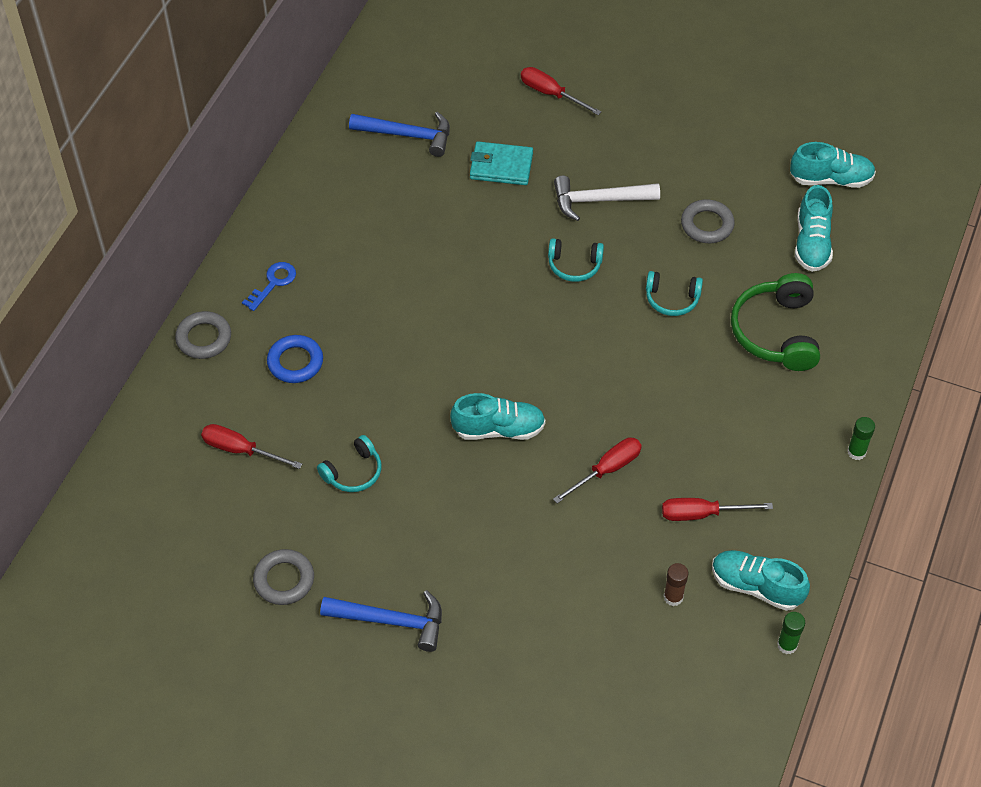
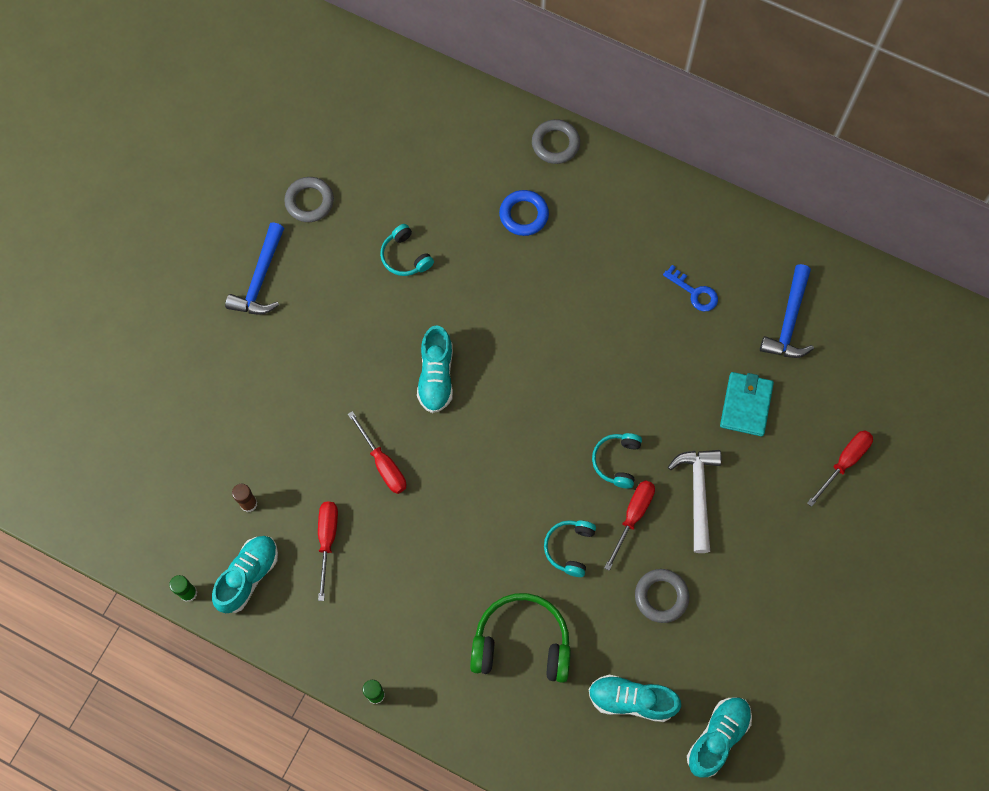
camera: 95 degrees right, 15 degrees up
red screwdriver [201,424,302,469] -> red screwdriver moved to [604,480,655,571]
blue key [242,262,296,311] -> blue key moved to [663,265,718,311]
turquoise shoe [790,142,876,188] -> turquoise shoe turned 150 degrees counterclockwise [687,697,752,778]

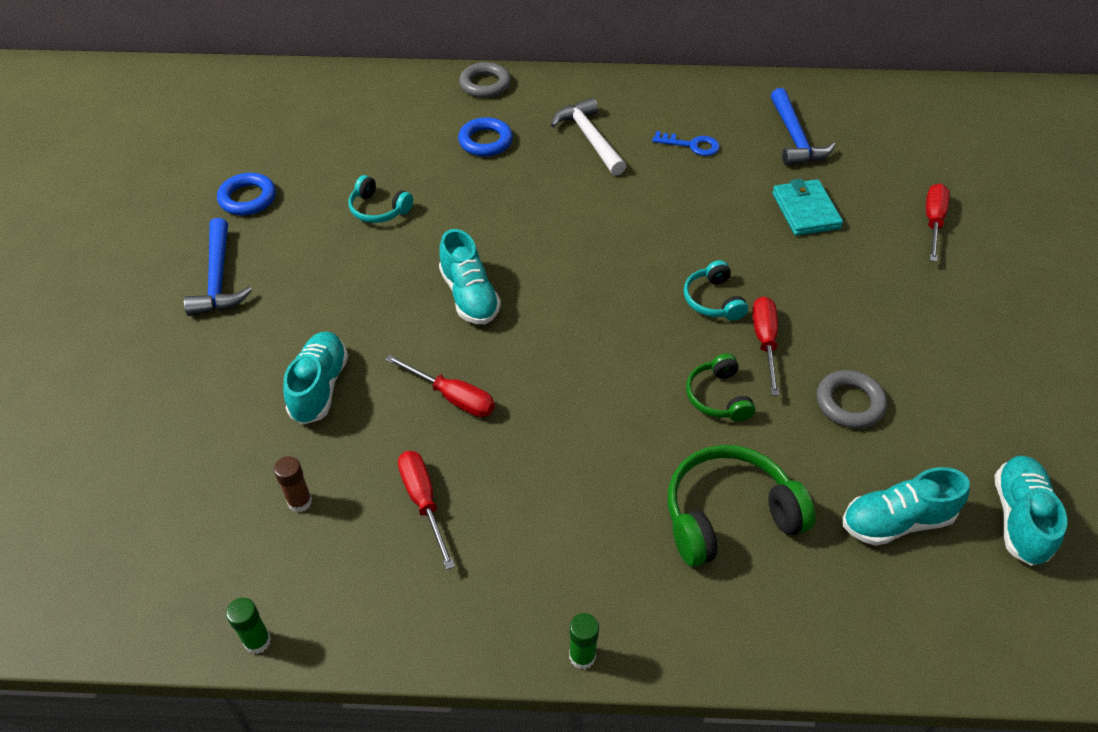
camera: 25 degrees left, 20 degrees down
turquoise shoe [212,536,278,613] -> turquoise shoe moved to [283,332,348,425]
grey ring [284,177,334,222] -> blue ring [217,173,276,215]
turquoise headphones [544,520,596,577] -> green headphones [686,353,755,422]
white hammer [668,450,721,553] -> white hammer moved to [551,98,626,176]

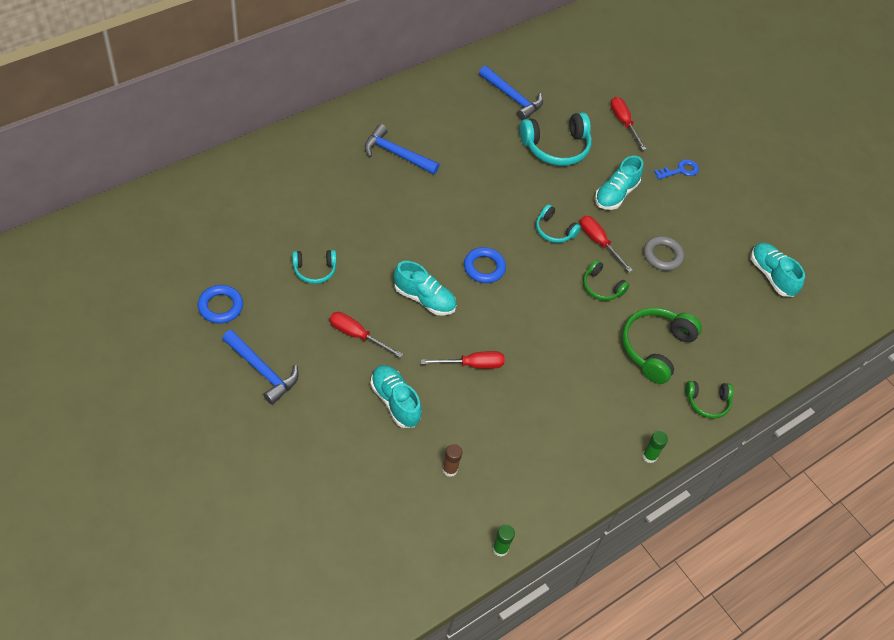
camera: 45 degrees left, 5 degrees up
red screwdriver [398,451,455,570] -> red screwdriver moved to [330,312,403,358]
blue ring [458,117,513,157] -> blue ring moved to [464,247,506,283]
grey ring [459,62,511,98] -> none
white hammer [551,98,626,176] -> blue hammer [365,124,439,174]
blue key [652,131,720,156] -> blue key moved to [654,159,699,179]
turquoise wallet [772,179,843,236] -> turquoise headphones [519,112,592,166]
turquoise shoe [843,467,970,546] -> turquoise shoe moved to [595,156,643,210]
none -> green headphones [685,381,734,419]

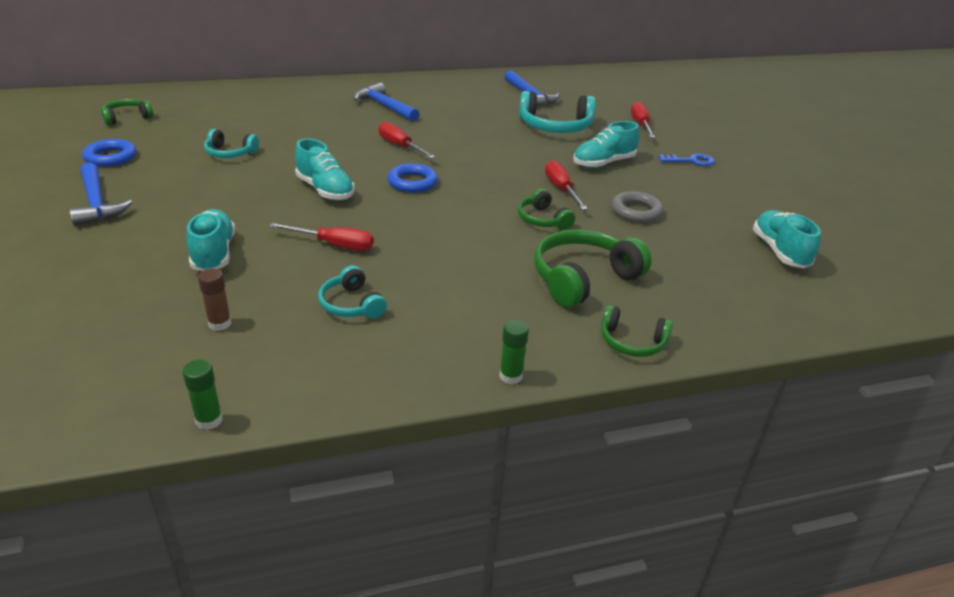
camera: 25 degrees right, 20 degrees down
red screwdriver [330,312,403,358] -> red screwdriver moved to [379,122,435,159]
turquoise headphones [536,204,581,243] -> turquoise headphones moved to [318,265,387,319]
none -> green headphones [101,99,153,126]

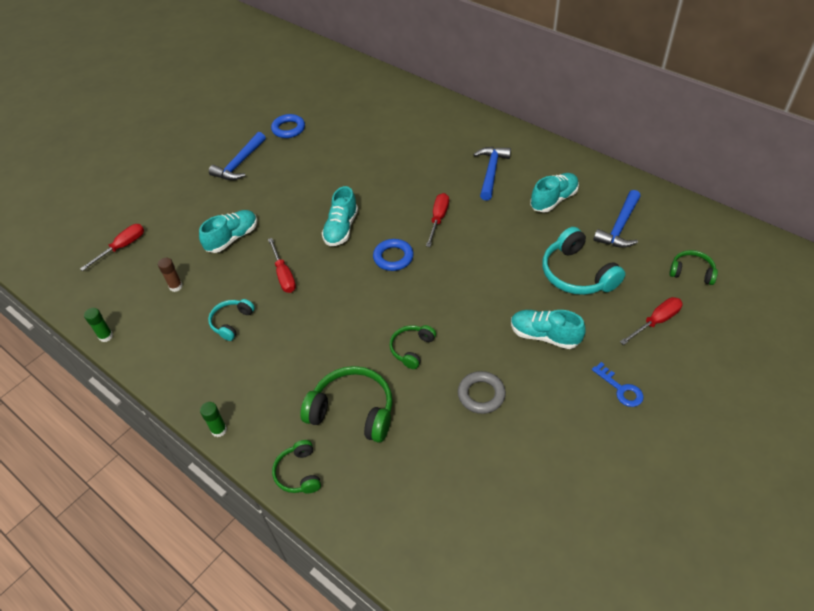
camera: 60 degrees right, 15 degrees up
green headphones [101,99,153,126] -> green headphones moved to [669,250,718,285]
turquoise headphones [204,129,259,158] -> none
red screwdriver [545,160,588,210] -> red screwdriver moved to [80,224,144,271]
turquoise shoe [753,210,821,268] -> turquoise shoe moved to [530,173,579,213]

